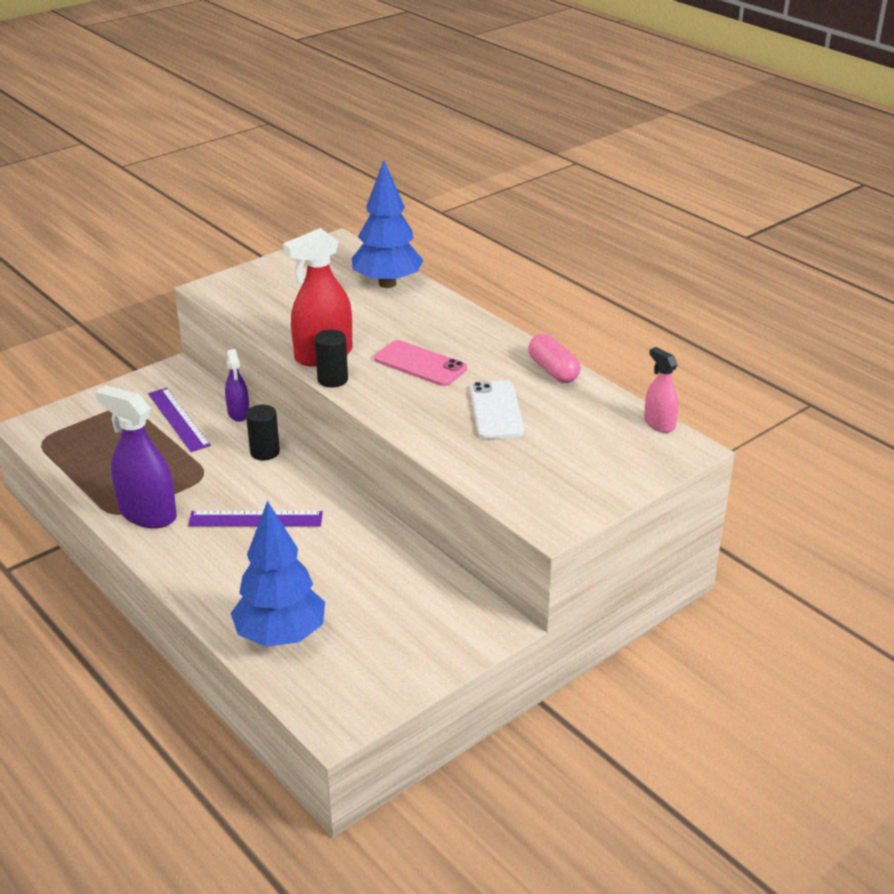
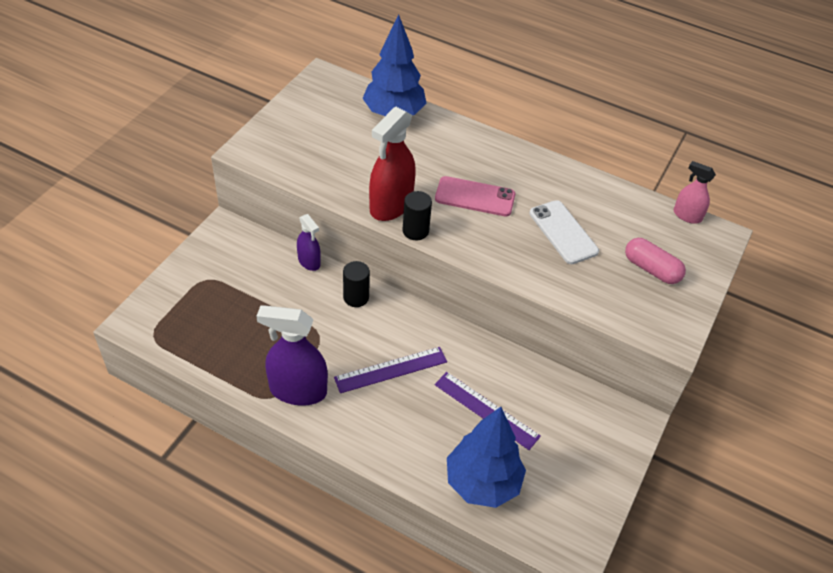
camera: 25 degrees left, 15 degrees up
purple ruler [148,388,211,452] -> purple ruler moved to [435,372,541,450]
pink capsule [528,334,581,383] -> pink capsule moved to [625,238,686,284]

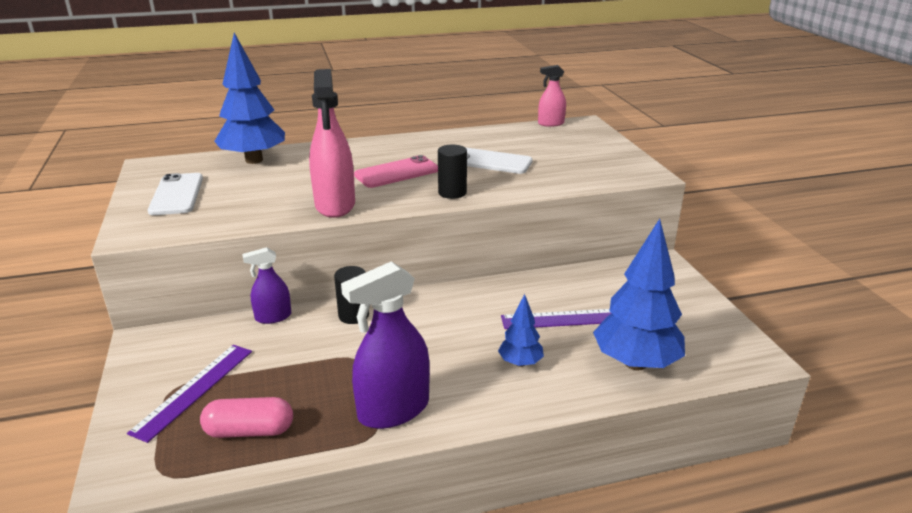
camera: 40 degrees left, 20 degrees down
purple spray bottle [297,214,321,271] -> purple spray bottle turned 150 degrees clockwise [242,247,291,324]
purple ruler [334,347,447,393] -> purple ruler moved to [127,345,252,443]
red spray bottle [369,107,416,221] -> pink spray bottle [309,69,355,218]
black cylinder [403,191,432,240] -> black cylinder moved to [438,145,467,199]
pink capsule [625,238,686,284] -> pink capsule moved to [200,397,293,438]
none -> white phone [148,173,203,215]
none -> blue tree [498,294,544,367]

